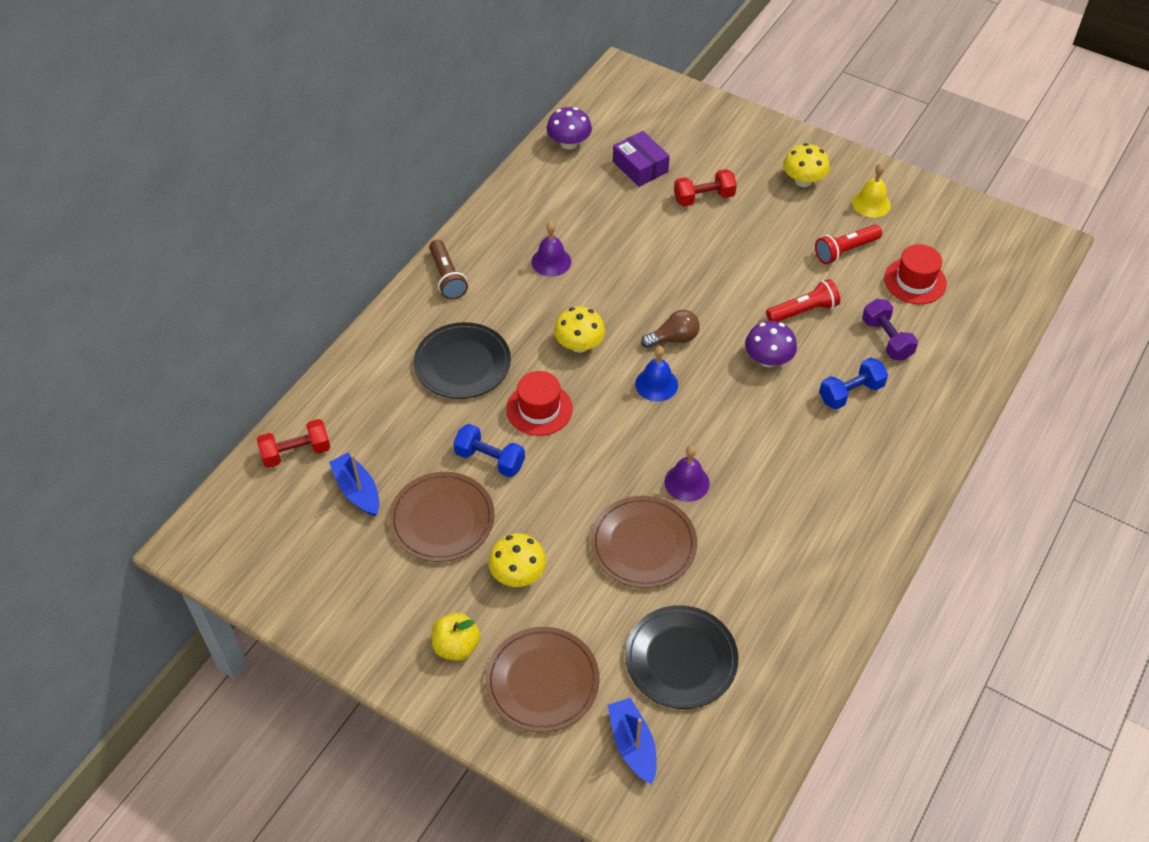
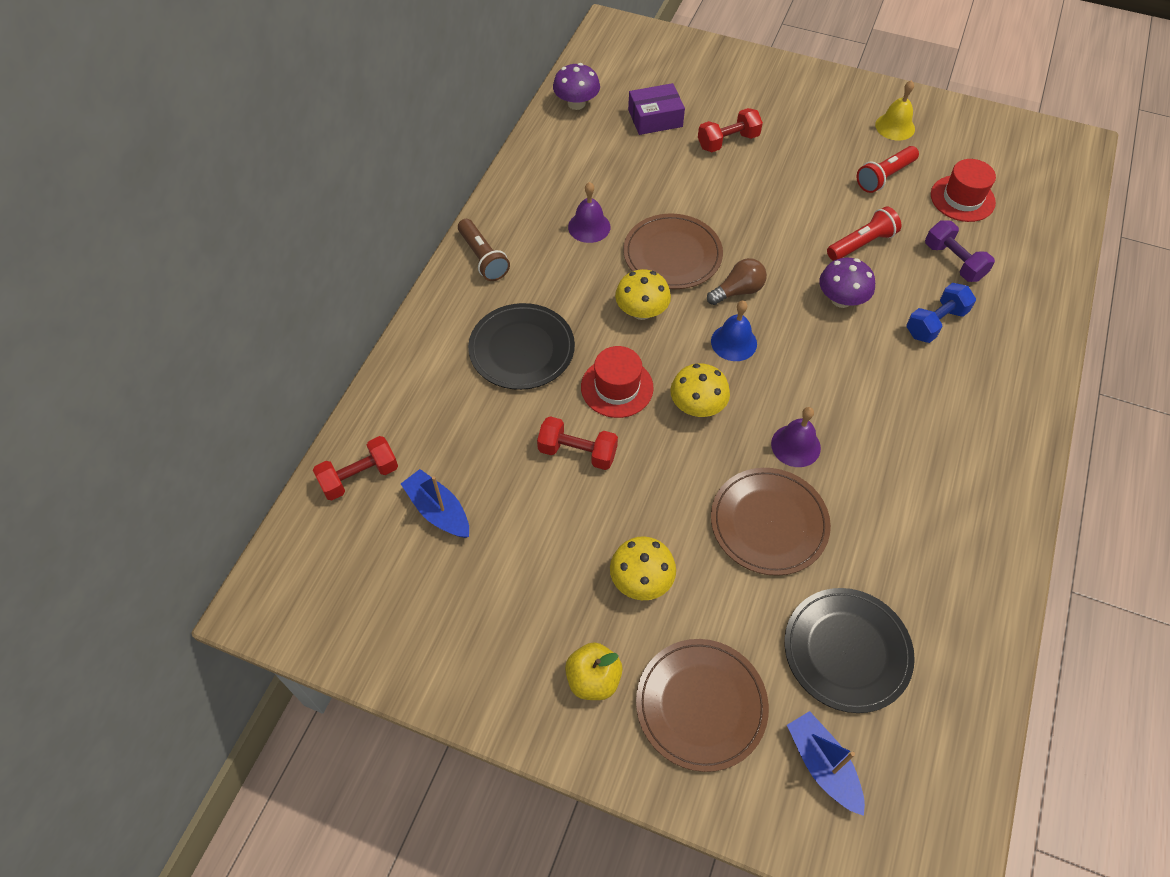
camera: 10 degrees left, 5 degrees up
brown plate [389,472,495,562] -> brown plate moved to [623,214,723,289]
blue dumbbell [453,424,525,477] -> red dumbbell [537,416,618,470]
purple box [613,131,670,187] -> purple box turned 60 degrees counterclockwise [628,83,685,135]
yellow mushroom [783,143,830,187] -> yellow mushroom moved to [670,363,730,417]

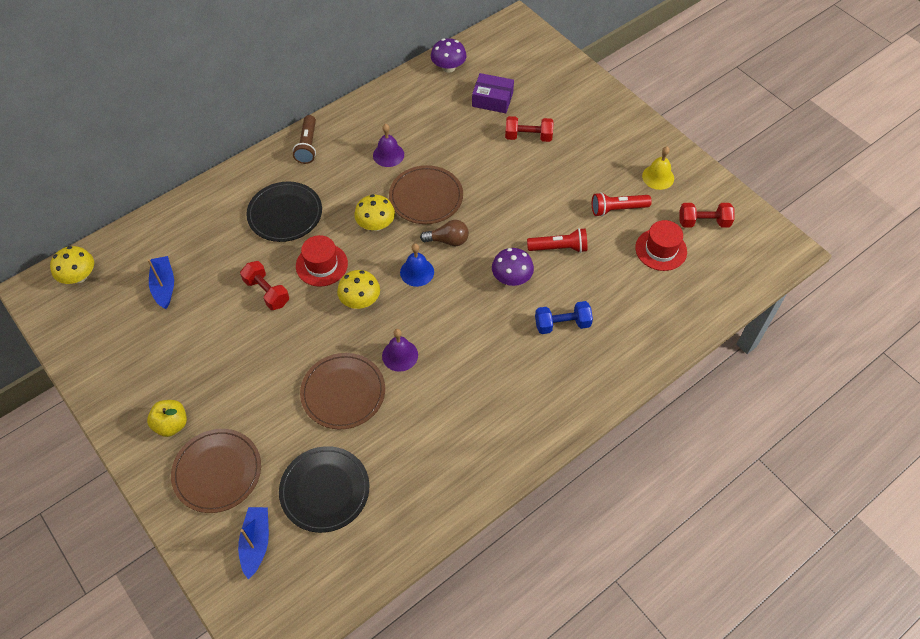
camera: 30 degrees right, 0 degrees up
red dumbbell [313,436,398,501] -> red dumbbell moved to [679,203,734,228]
yellow mushroom [610,536,676,600] -> yellow mushroom moved to [50,246,94,284]
purple dumbbell [925,220,995,282] -> none

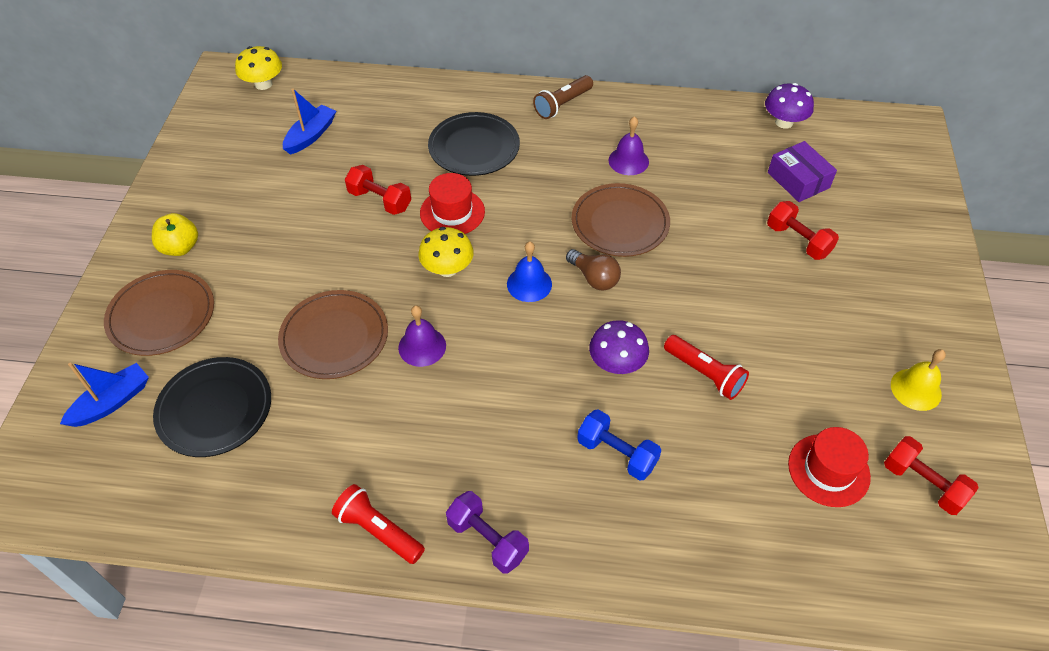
camera: 45 degrees right, 5 degrees down
red dumbbell [240,261,289,310] -> red dumbbell turned 60 degrees counterclockwise [345,165,411,215]
yellow mushroom [354,194,395,231] -> none
red flashlight [592,192,652,217] -> red flashlight moved to [332,484,425,564]
none -> purple dumbbell [446,491,529,574]

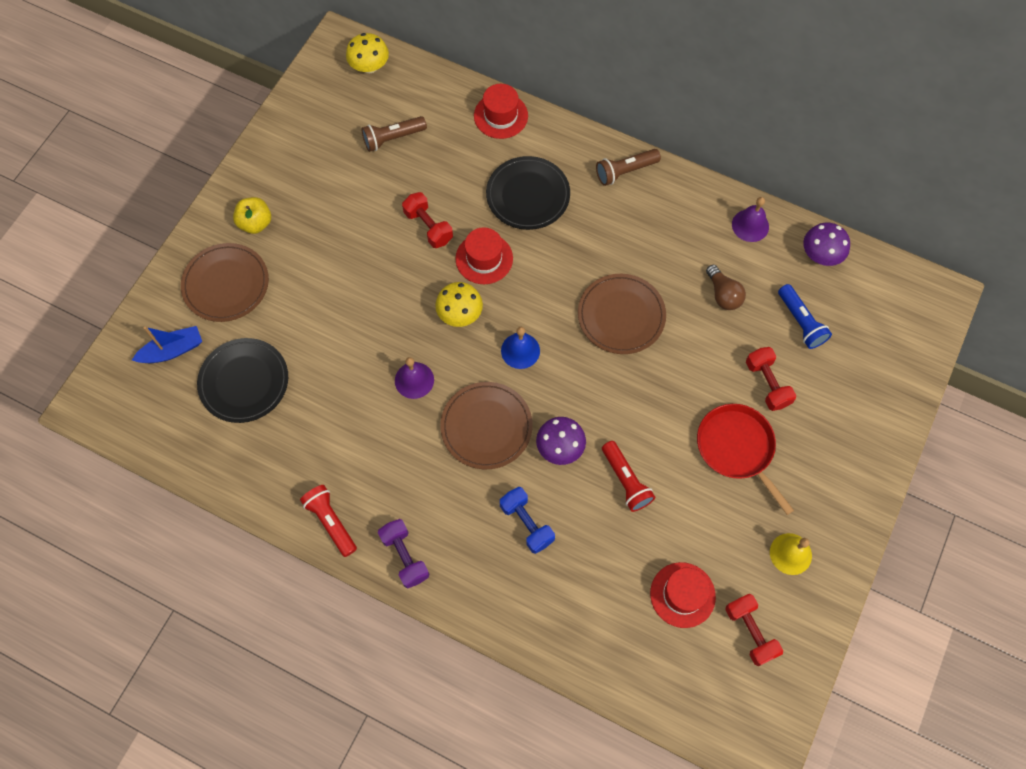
camera: 20 degrees right, 15 degrees up
brown plate [278,290,388,379] -> brown plate moved to [440,382,533,469]
blue boat [283,88,336,155] -> brown flashlight [361,116,427,152]
brown light bulb [566,249,621,291] -> brown light bulb moved to [706,265,746,310]
purple bell [608,116,649,175] -> purple bell moved to [732,197,769,242]
purple box [768,141,837,202] -> blue flashlight [778,284,832,349]
none -> red hat [474,84,528,139]
none -> red pan [697,404,794,515]

